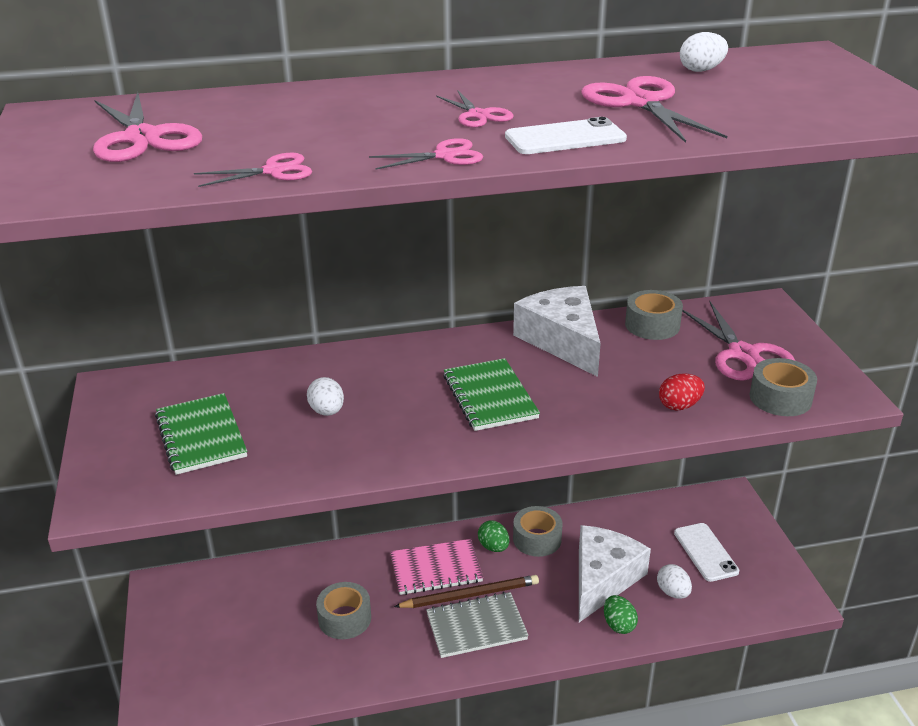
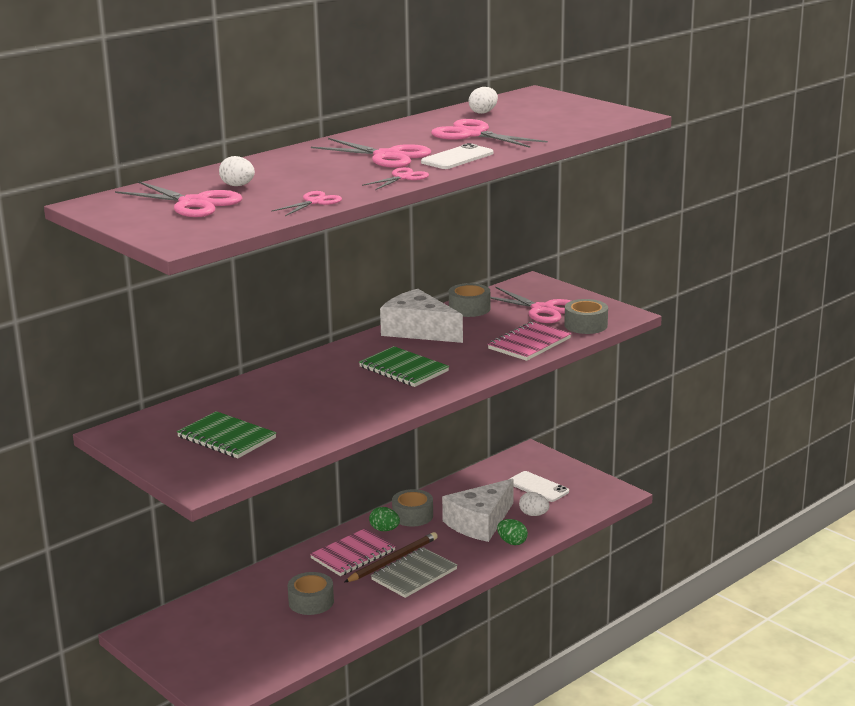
camera: 30 degrees left, 10 degrees down
white egg [307,377,344,416] -> white egg moved to [219,156,255,186]
pink scissors [436,90,514,127] -> pink scissors [311,138,431,168], size x1.77
white cheese [579,525,651,622] -> white cheese turned 135 degrees counterclockwise [442,479,514,542]
red egg [659,373,705,411] -> pink notebook [488,322,572,361]

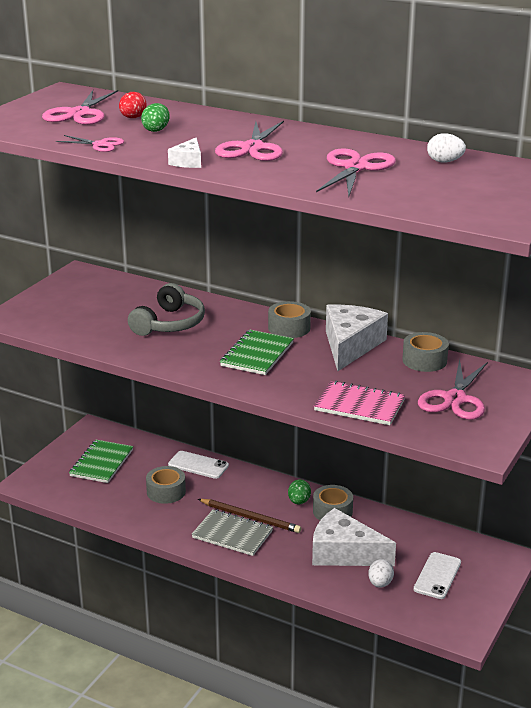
camera: 70 degrees right, 5 degrees up
green notebook [177,411,276,458] -> green notebook moved to [69,440,133,483]
white egg [219,156,255,186] -> red egg [119,92,147,118]
pink notebook [310,528,396,576] -> none
pink scissors [362,167,429,190] -> white cheese [168,138,201,168]
white phone [421,143,494,169] -> white phone moved to [168,451,229,479]
green egg [497,519,528,545] -> green egg moved to [141,103,170,132]
grey tape [564,299,608,334] -> grey tape moved to [268,301,311,338]
none -> grey headphones [128,283,205,336]

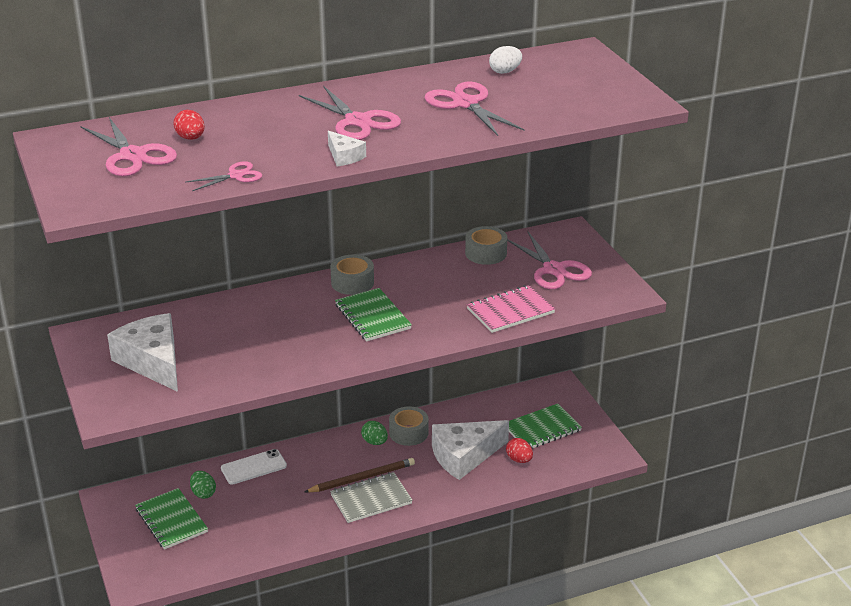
camera: 50 degrees left, 5 degrees up
grey headphones [128,283,205,336] -> none
green egg [141,103,170,132] -> green egg moved to [190,471,216,499]
grey tape [146,466,186,504] -> none
white cheese [326,305,388,371] -> white cheese moved to [107,313,178,392]
white egg [368,559,394,588] -> red egg [506,438,533,463]
white phone [414,552,461,599] -> green notebook [509,404,582,448]

